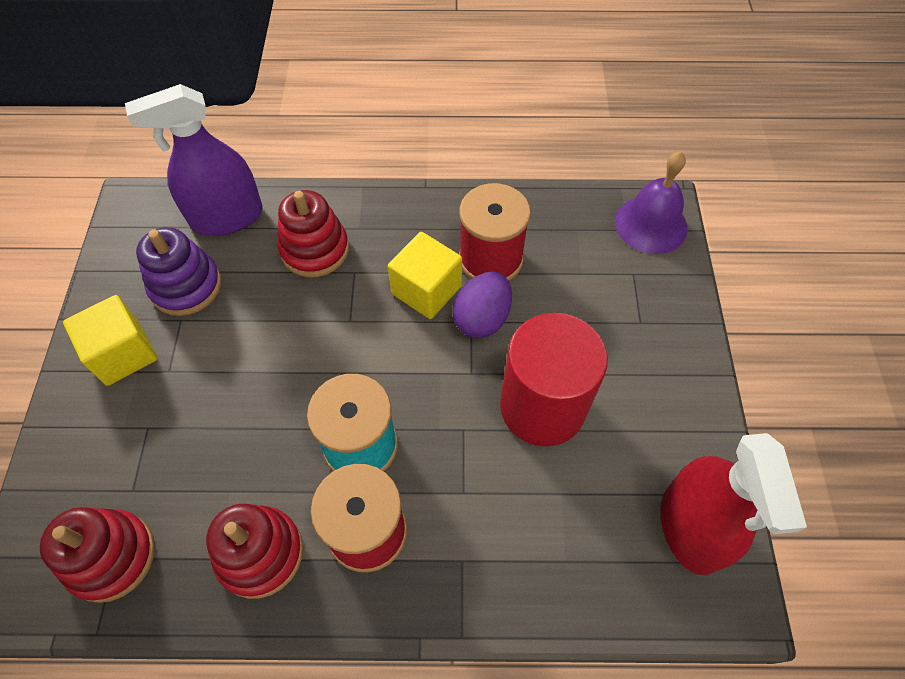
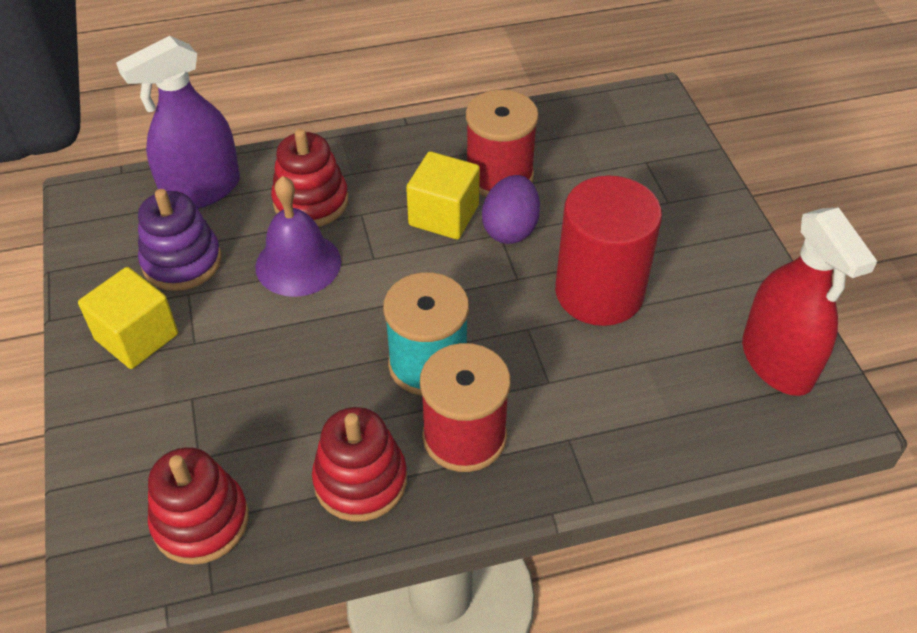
camera: 15 degrees left, 10 degrees down
purple bell [615,151,688,254] -> purple bell moved to [255,176,341,297]

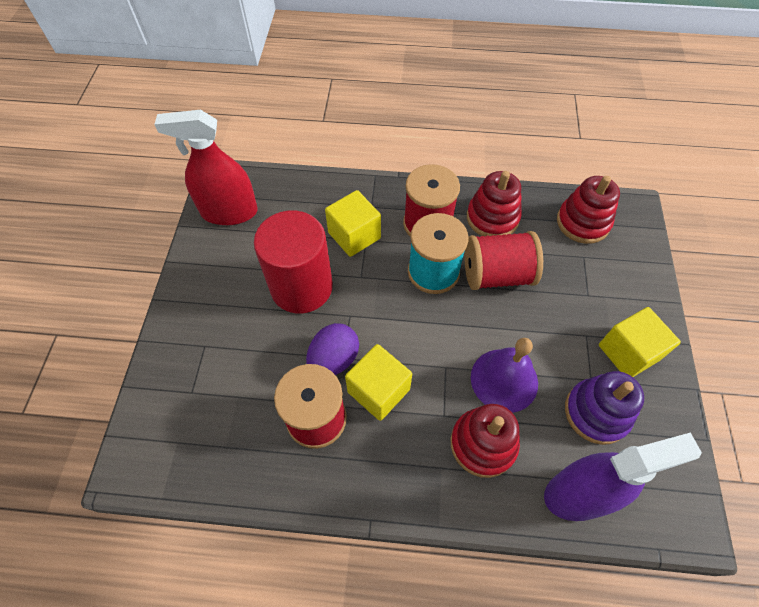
camera: 160 degrees left, 10 degrees up
red spray bottle [742,207,877,396] -> red spray bottle turned 90 degrees counterclockwise [154,110,258,225]
none -> yellow cube [325,190,381,257]
none -> red spool [465,231,543,290]

